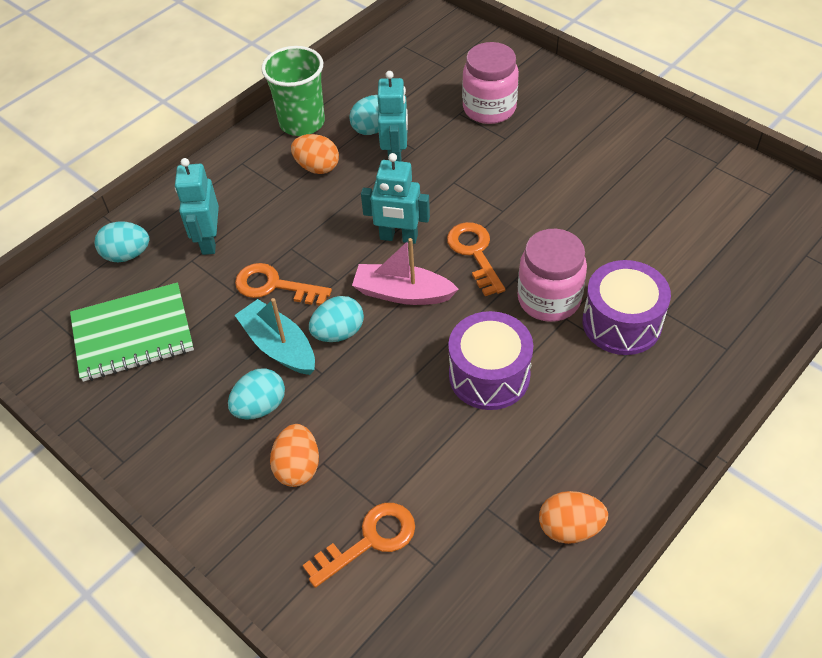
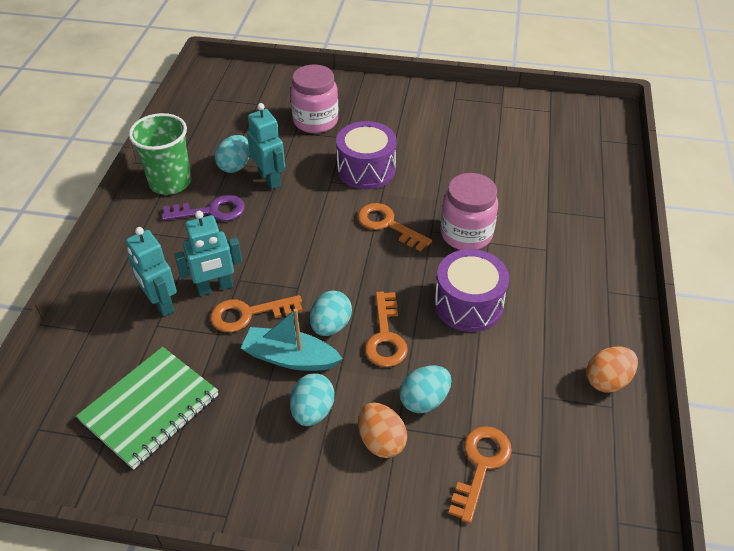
camera: 35 degrees left, 5 degrees down
turquoise egg [95,221,149,262] -> turquoise egg moved to [399,365,451,413]
orange egg [291,134,339,174] -> purple key [162,195,245,221]
pink boat [352,238,459,305] -> none
turquoise robot [361,153,430,244] -> turquoise robot moved to [174,211,242,296]
purple drum [582,260,671,355] -> purple drum moved to [336,121,397,189]
none -> orange key [365,291,408,367]

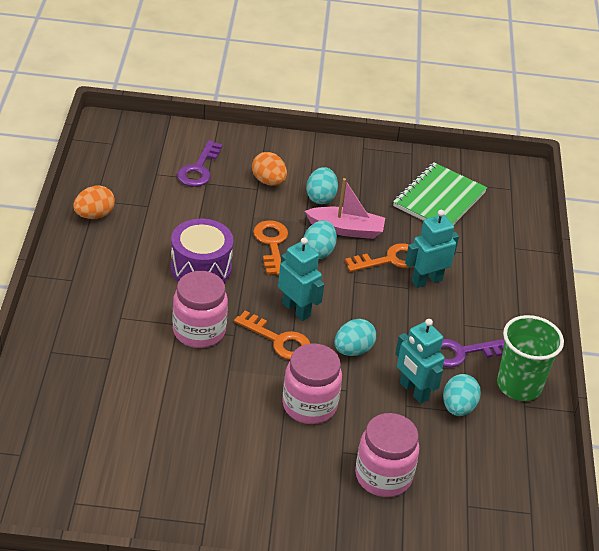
camera: 170 degrees right, 5 degrees down
turquoise robot [126,227,177,317] -> turquoise robot moved to [278,237,324,321]
turquoise boat [241,308,343,371] -> pink boat [305,178,385,239]
purple drum [336,121,397,189] -> pink jar [282,344,342,424]
turquoise egg [399,365,451,413] -> turquoise egg moved to [334,319,376,356]
orange key [448,426,512,523] -> purple key [177,140,222,187]

